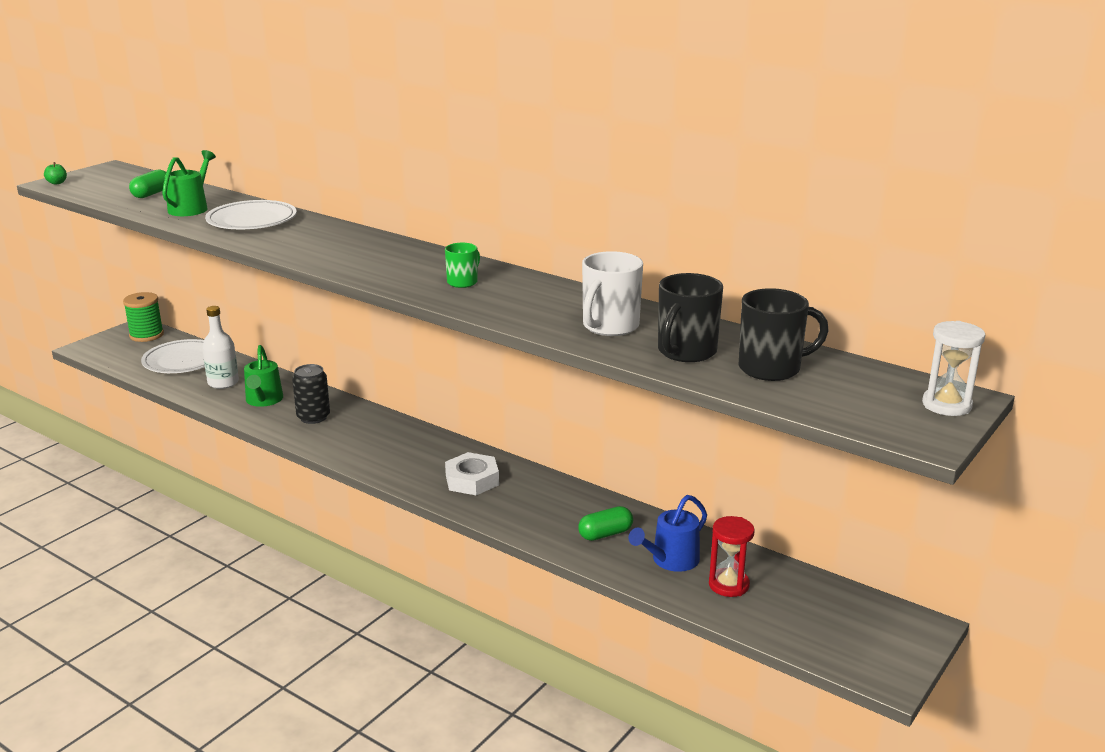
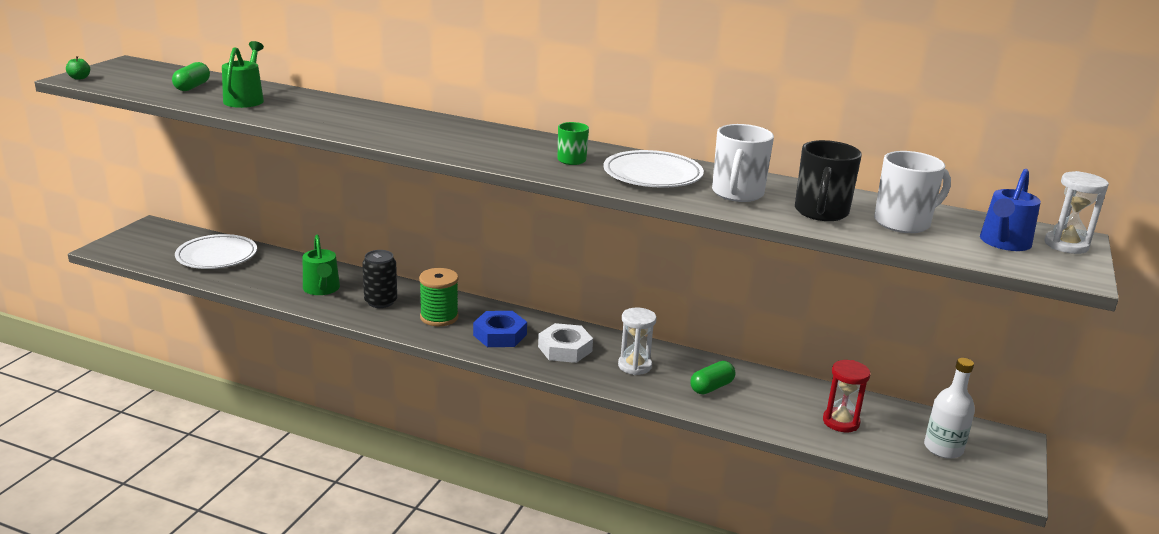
camera: 15 degrees left, 0 degrees up
green spool [123,292,164,342] -> green spool moved to [419,268,459,326]
white bottle [202,306,239,389] -> white bottle moved to [924,358,975,459]
white plate [205,200,297,229] -> white plate moved to [604,150,704,188]
blue watering can [628,495,707,572] -> blue watering can moved to [980,169,1041,251]
black mug [739,288,829,381] -> white mug [874,151,951,233]
none -> blue nut [473,311,527,347]
none -> white hourglass [618,308,657,375]

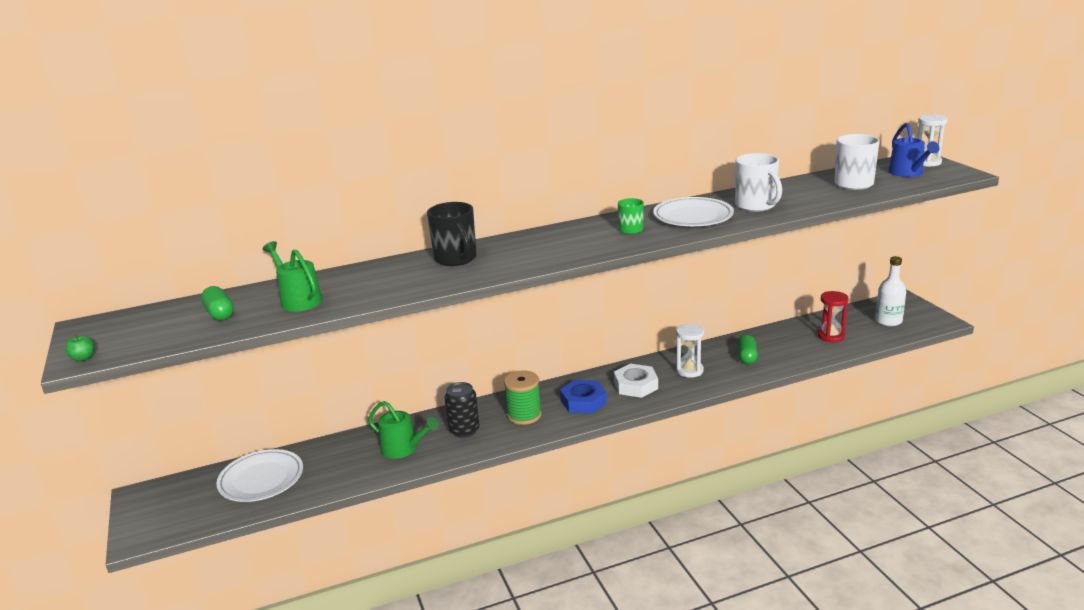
camera: 40 degrees left, 0 degrees up
black mug [795,140,862,221] -> black mug moved to [427,202,477,266]

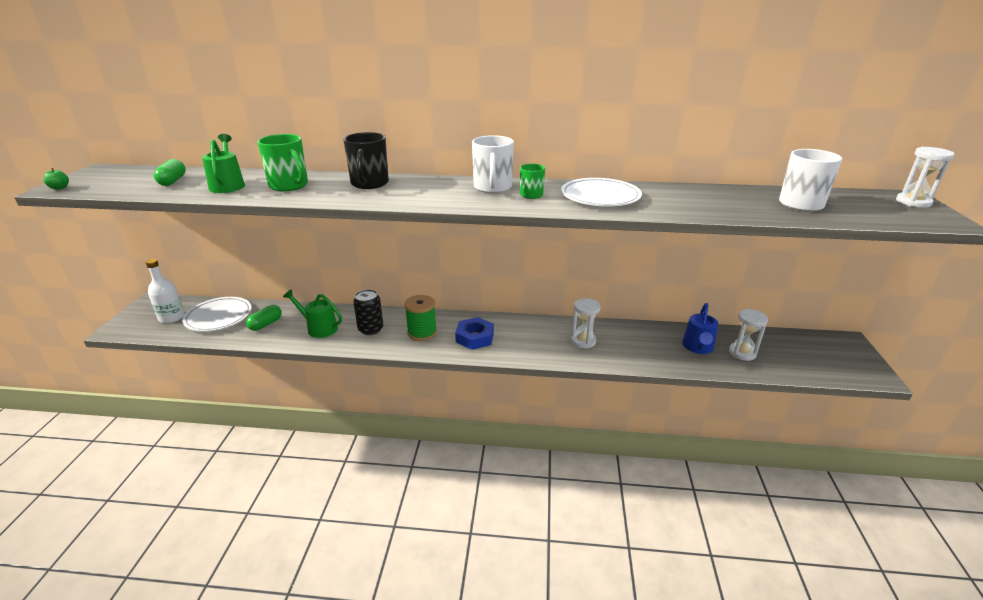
camera: 25 degrees right, 5 degrees up
green watering can [368,401,439,459] -> green watering can turned 150 degrees clockwise [283,289,342,338]
white nut [614,364,658,398] -> none
white mug [735,153,782,212] -> white mug moved to [472,135,514,193]
green capsule [737,335,758,364] -> green capsule moved to [246,305,282,331]
red hourglass [818,291,848,342] -> white hourglass [729,309,768,361]
white bottle [875,256,906,326] -> white bottle moved to [146,259,185,323]
blue watering can [888,123,940,177] -> blue watering can moved to [682,303,718,354]
none -> green mug [257,134,308,191]

